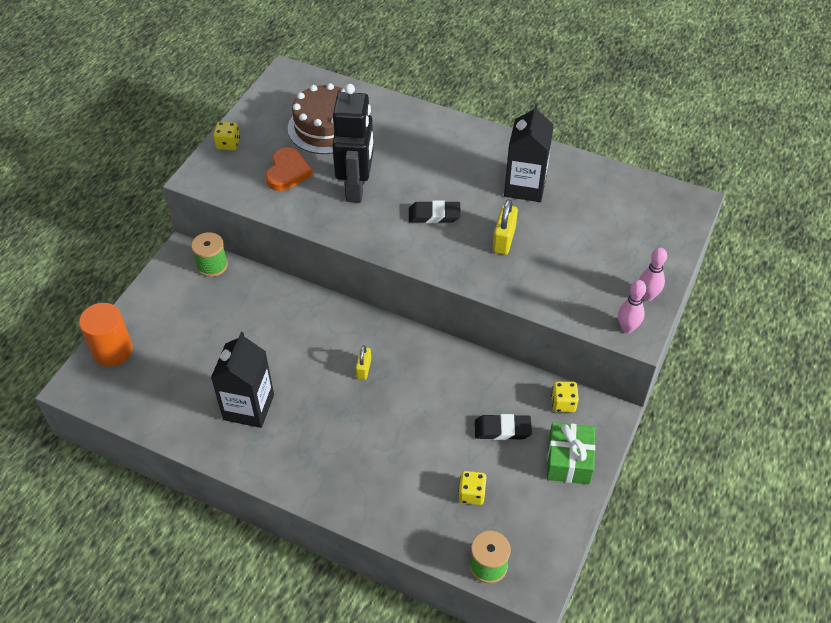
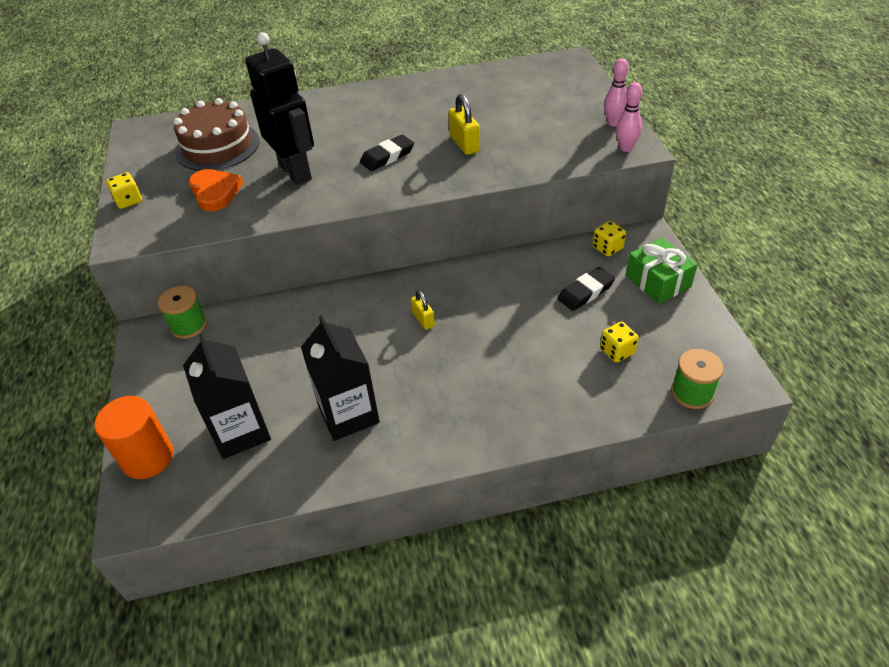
camera: 35 degrees left, 5 degrees down
black carton [504,103,554,202] -> black carton moved to [183,334,271,459]

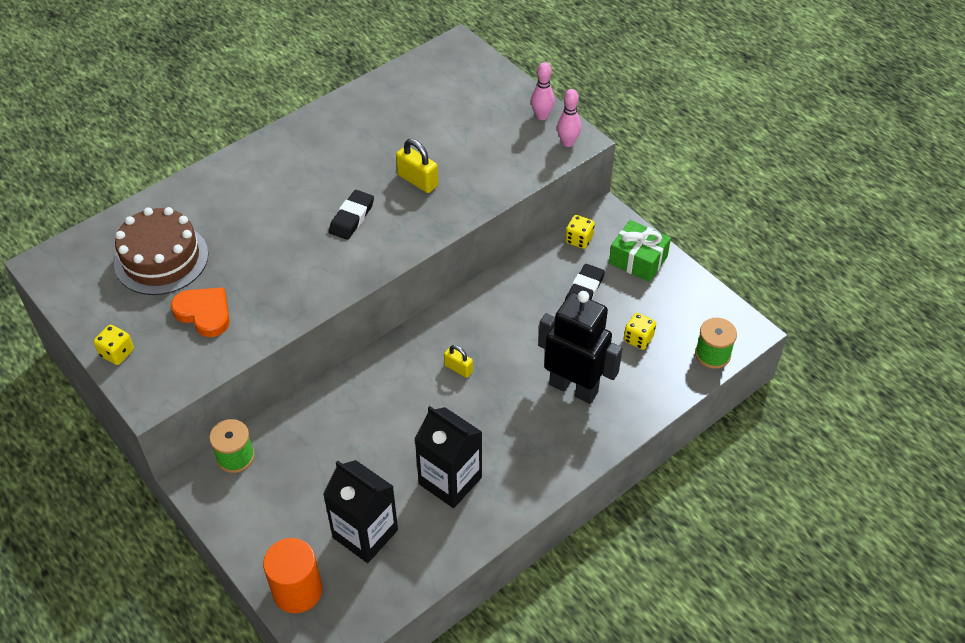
camera: 30 degrees left, 5 degrees up
black robot [246,32,314,185] -> black robot moved to [538,291,623,404]

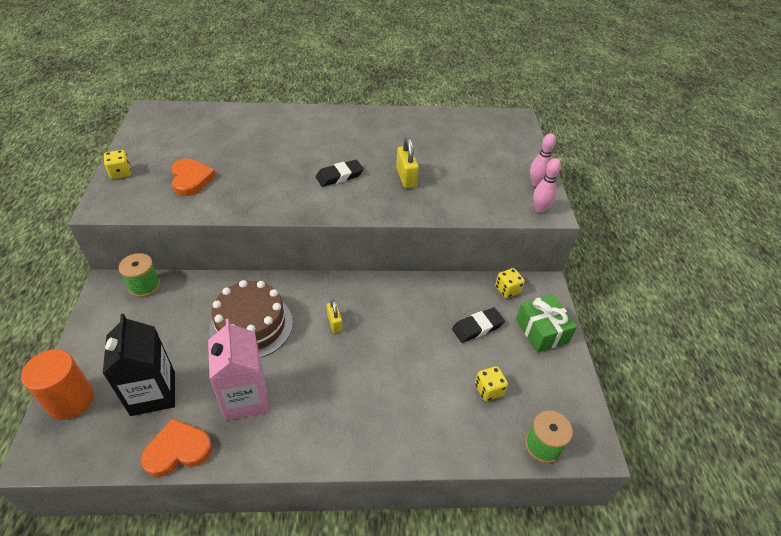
camera: 35 degrees right, 5 degrees down
brown cake [114,207,208,295] -> brown cake moved to [209,280,293,358]
black carton [415,406,482,508] -> pink carton [208,319,269,421]
black robot [538,291,623,404] -> none
none -> orange heart [141,418,212,477]

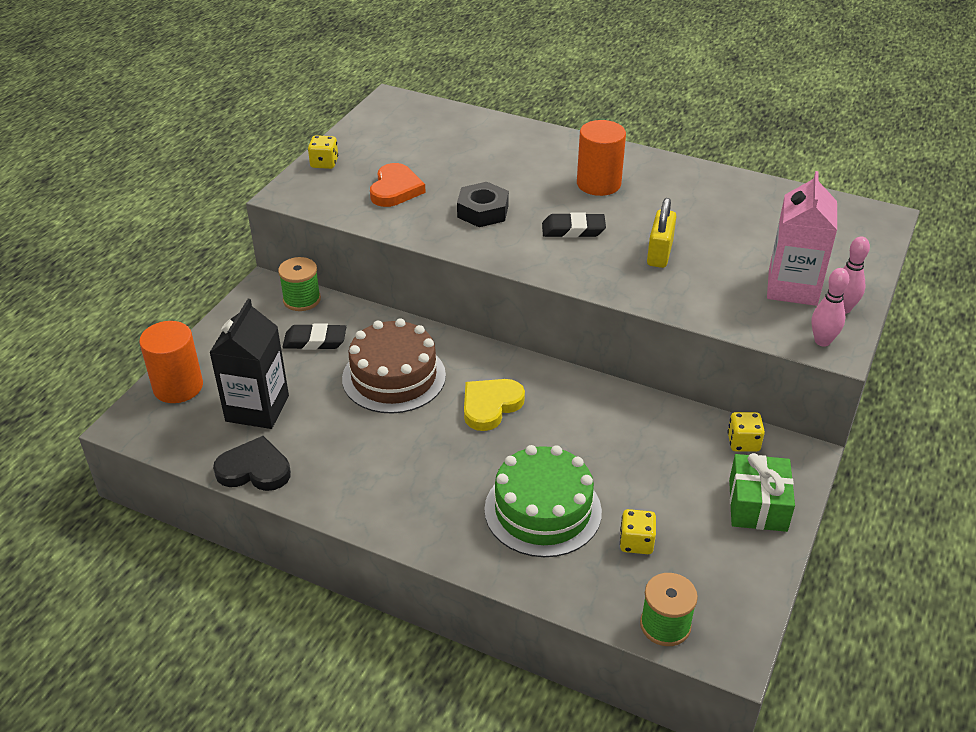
camera: 30 degrees right, 5 degrees down
orange heart [141,418,212,477] -> black heart [213,436,291,491]
pink carton [208,319,269,421] -> pink carton moved to [767,171,837,306]
yellow padlock [327,300,342,333] -> yellow heart [464,379,525,431]
black eraser [452,308,505,343] -> black eraser moved to [283,323,346,350]
none -> black nut [457,182,509,227]
none -> green cake [484,445,602,557]
none -> orange cylinder [577,120,626,196]

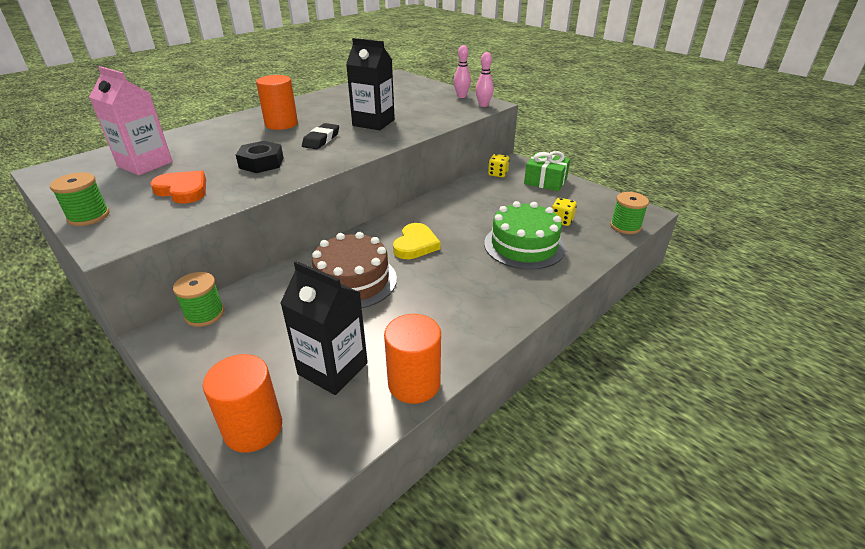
camera: 70 degrees left, 5 degrees down
black heart [213,436,291,491] -> orange cylinder [384,314,441,404]
black eraser [283,323,346,350] -> none
yellow dice [308,135,338,169] -> green spool [50,172,110,226]
yellow heart [464,379,525,431] -> yellow heart turned 135 degrees counterclockwise [393,223,441,259]
yellow padlock [647,198,677,268] -> black carton [346,38,395,130]
pink carton [767,171,837,306] -> pink carton moved to [89,66,173,175]

